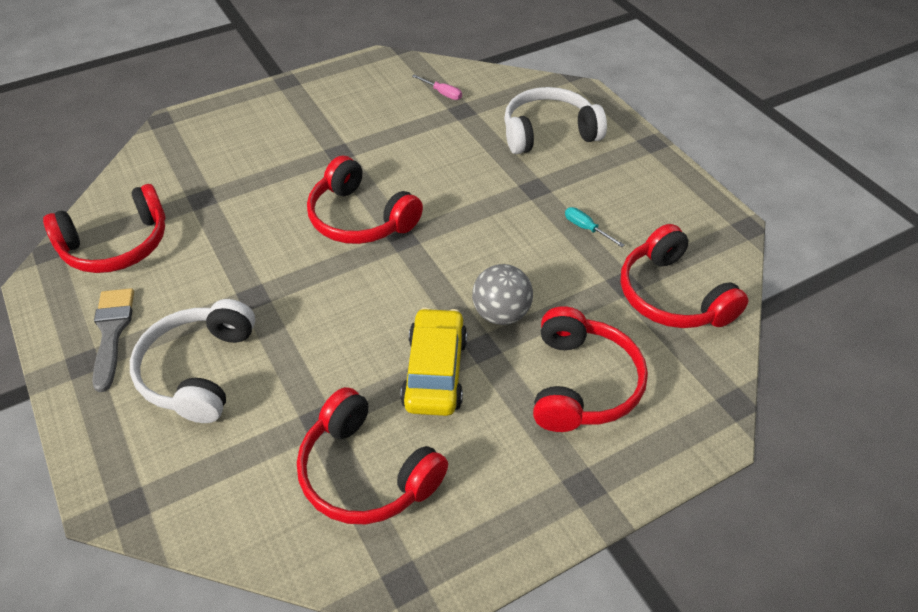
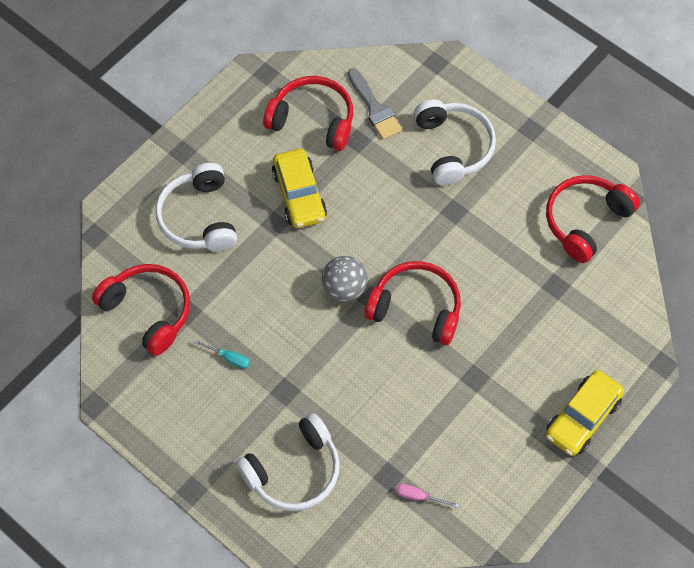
camera: 160 degrees right, 15 degrees up
grey brush [92,288,134,392] -> grey brush moved to [348,68,403,140]
grey ball [472,264,533,325] -> grey ball moved to [322,256,368,302]
red headphones [533,306,648,432] -> white headphones [156,163,237,251]
none -> yellow car [546,370,624,456]

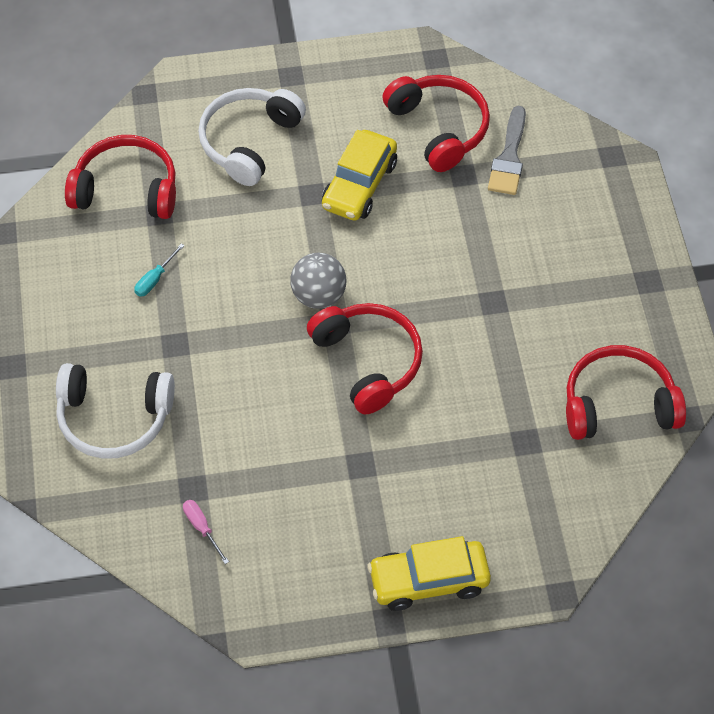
camera: 40 degrees right, 5 degrees down
red headphones [92,264,190,356] -> red headphones turned 75 degrees counterclockwise [65,135,176,219]
turquoise screwdriver [194,339,250,369] -> turquoise screwdriver turned 60 degrees clockwise [134,244,185,297]
white headphones [414,100,496,186] -> none

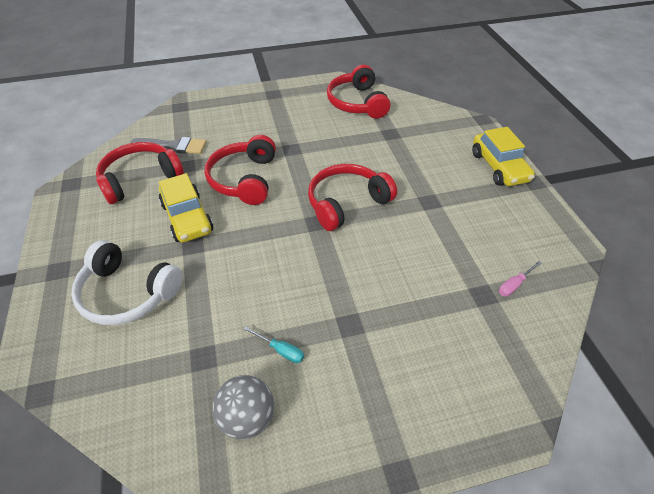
camera: 95 degrees left, 10 degrees down
white headphones [56,363,175,459] -> none
red headphones [65,135,176,219] -> red headphones moved to [204,135,276,205]
grey ball [291,253,346,309] -> grey ball moved to [212,375,274,440]
yellow car [322,130,397,221] -> yellow car turned 45 degrees clockwise [159,173,213,243]

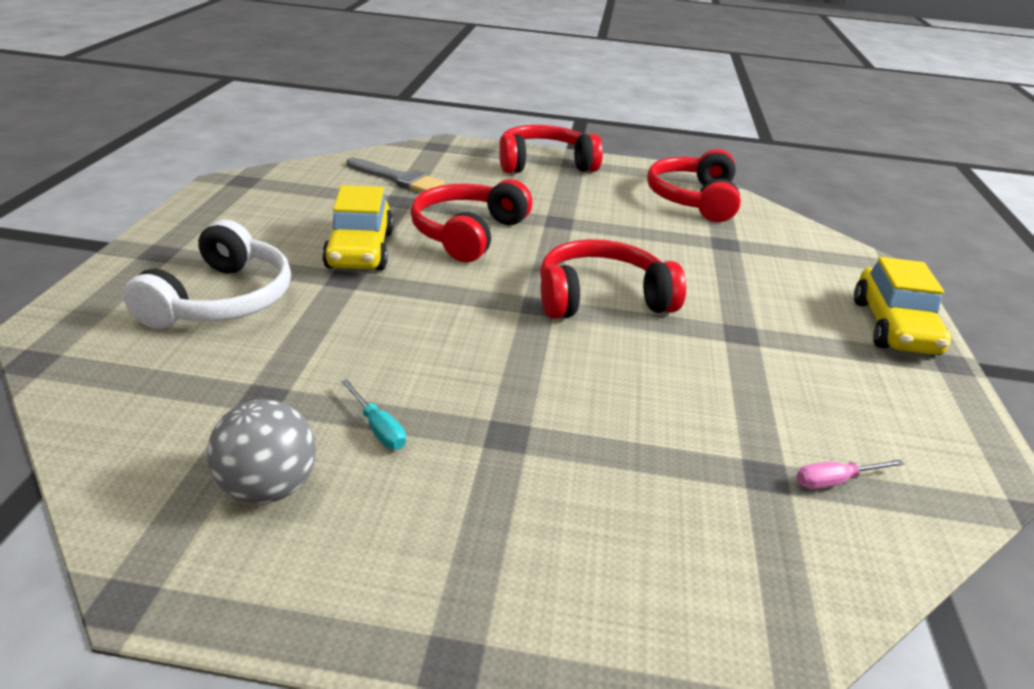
camera: 20 degrees right, 15 degrees down
white headphones [71,240,183,325] -> white headphones turned 120 degrees counterclockwise [123,220,291,329]
red headphones [96,142,184,204] -> red headphones moved to [499,125,603,173]

